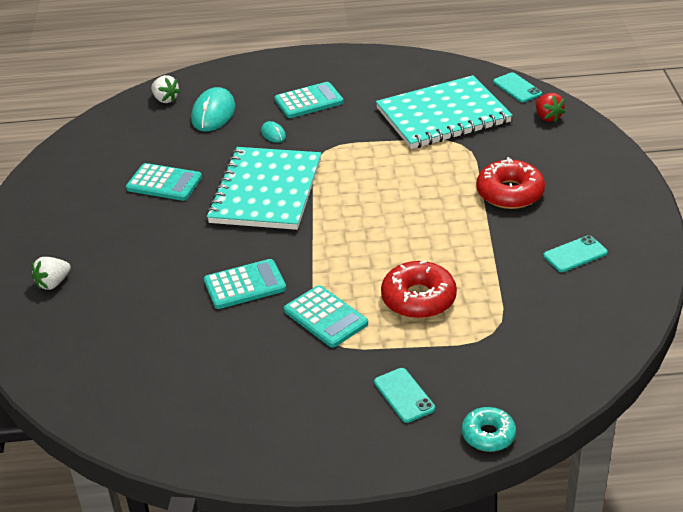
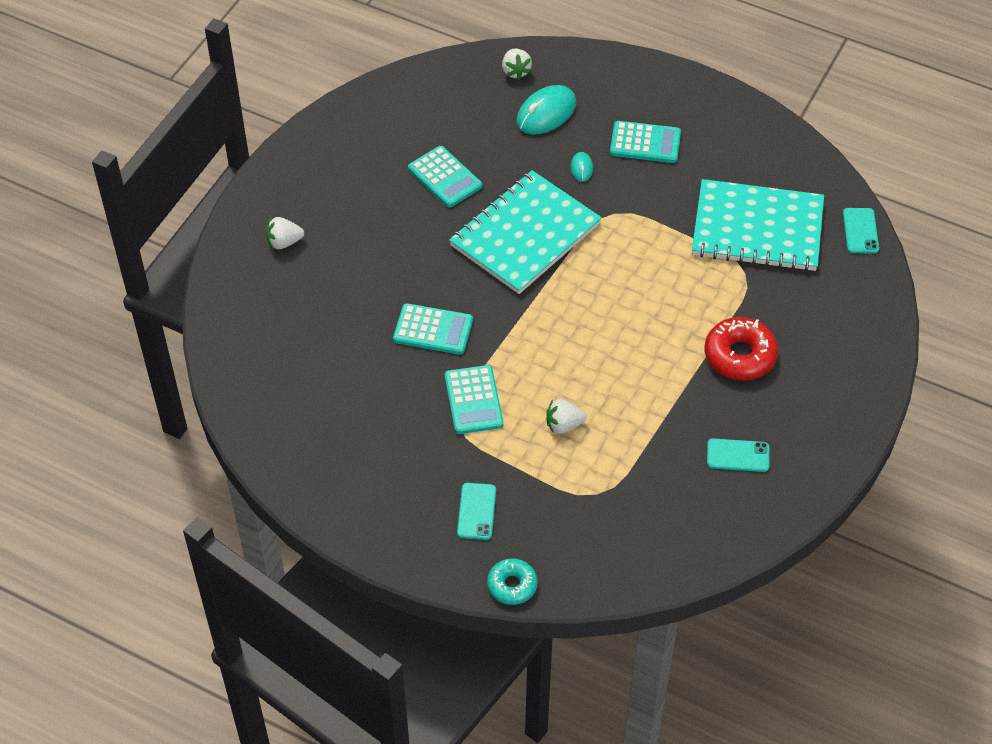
camera: 30 degrees right, 15 degrees up
red donut [381,260,457,319] -> white strawberry [546,399,587,434]
red strawberry [536,93,565,122] -> none

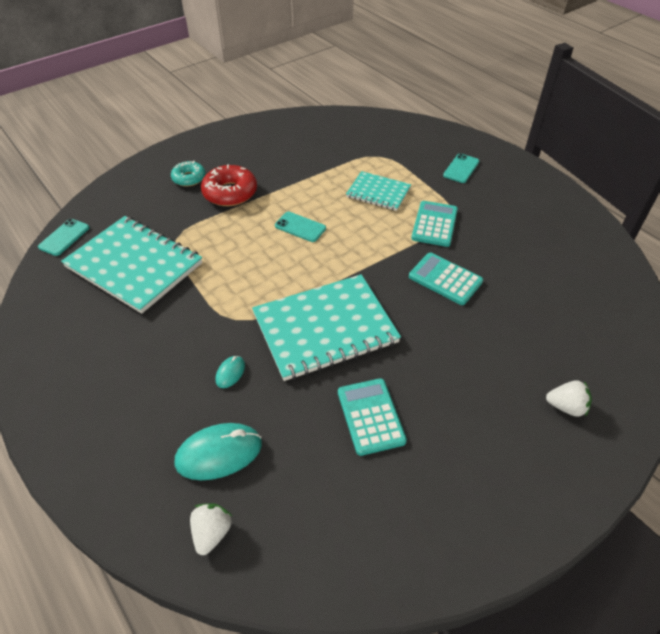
camera: 155 degrees left, 5 degrees down
turquoise donut [487,558,538,605] -> turquoise donut moved to [171,161,206,187]
white strawberry [546,399,587,434] -> turquoise notebook [346,171,411,211]
turquoise calculator [610,121,681,163] -> none
turquoise phone [707,438,770,472] -> turquoise phone moved to [275,212,326,242]

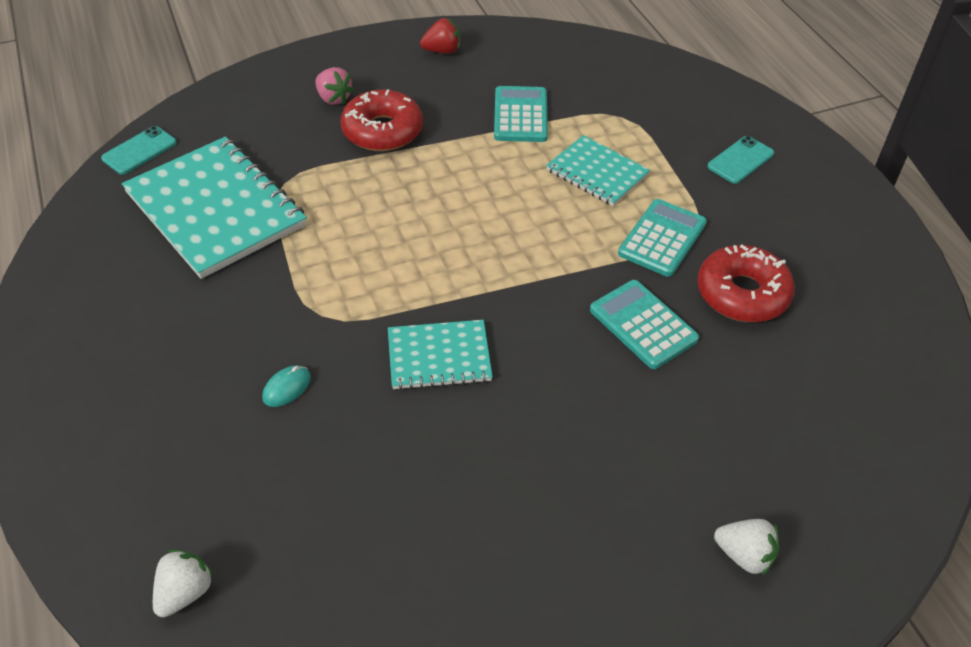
camera: 15 degrees right, 0 degrees up
turquoise donut [171,161,206,187] -> pink strawberry [315,67,354,105]
turquoise mouse [175,423,262,480] -> none
turquoise notebook [252,274,401,381] -> turquoise notebook [388,320,493,390], size x0.55
turquoise phone [275,212,326,242] -> none
turquoise calculator [338,378,407,456] -> turquoise calculator moved to [494,86,548,142]
none -> red strawberry [420,18,460,54]
none -> red donut [697,245,795,322]

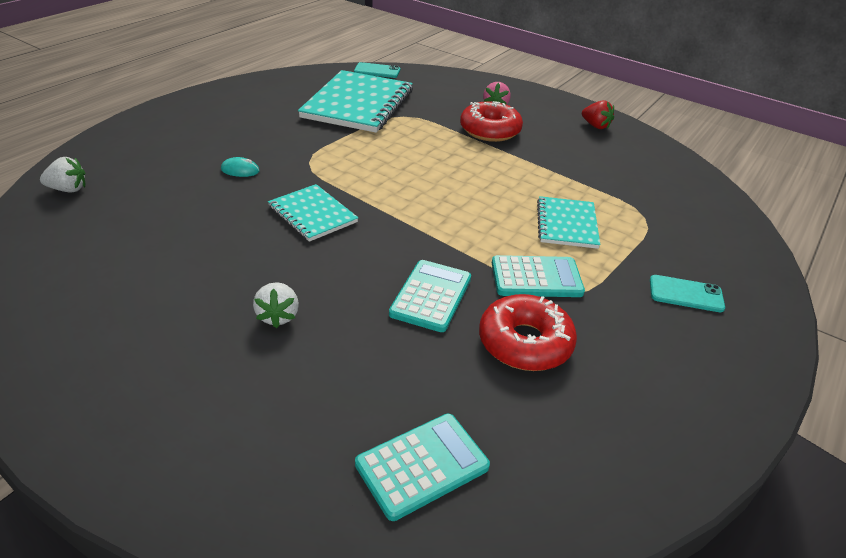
camera: 55 degrees right, 10 degrees down
turquoise calculator [494,86,548,142] -> turquoise calculator moved to [355,414,490,521]
white strawberry [714,519,779,576] -> white strawberry moved to [253,282,299,328]

